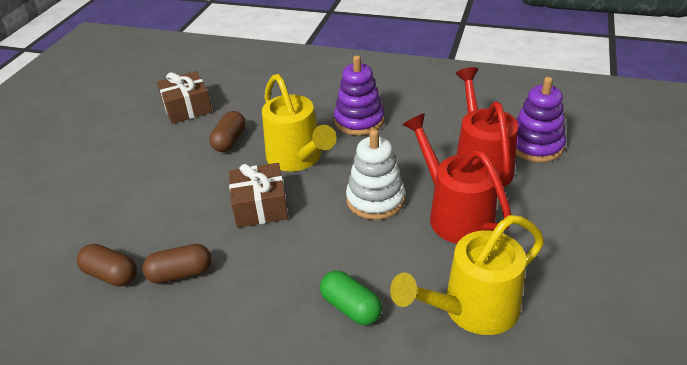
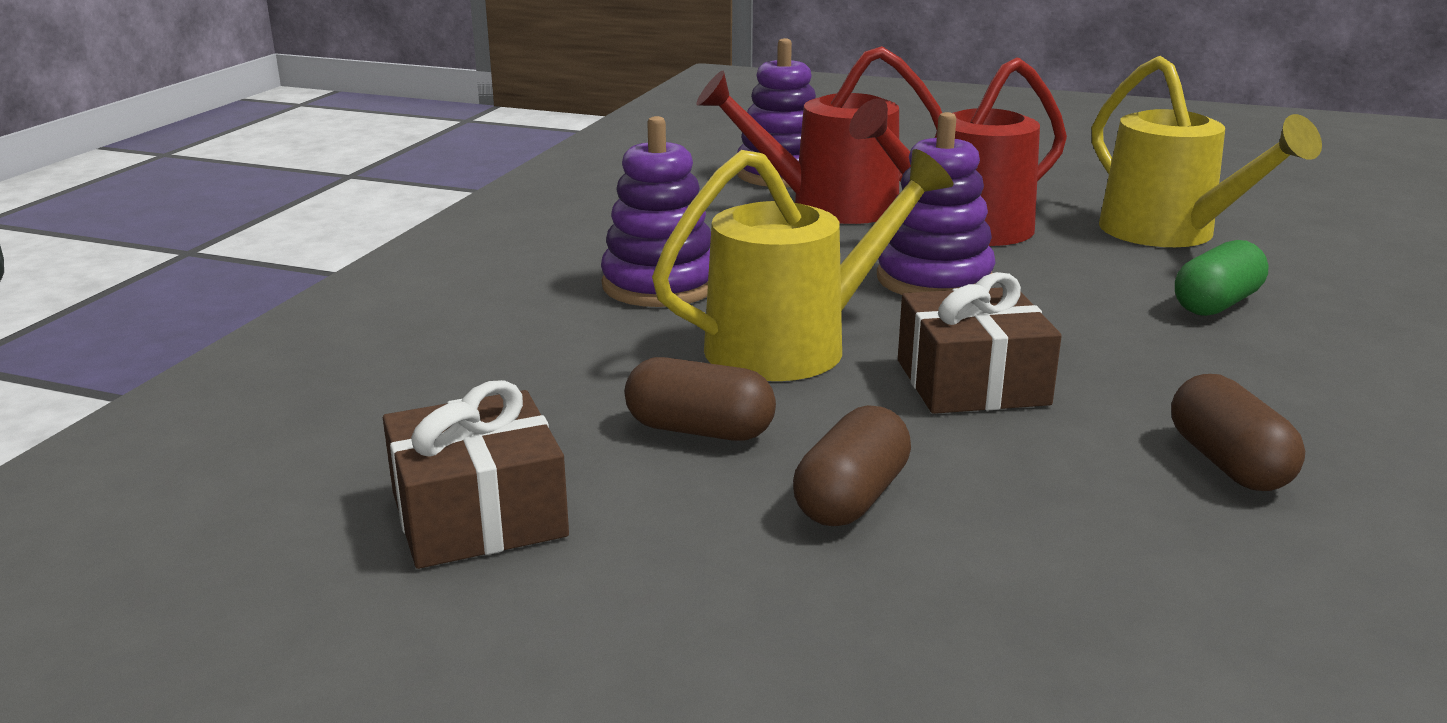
camera: 90 degrees left, 15 degrees down
brown capsule [77,244,137,286] -> brown capsule moved to [793,405,911,526]
white stacking toy [346,129,405,220] -> purple stacking toy [877,112,995,295]

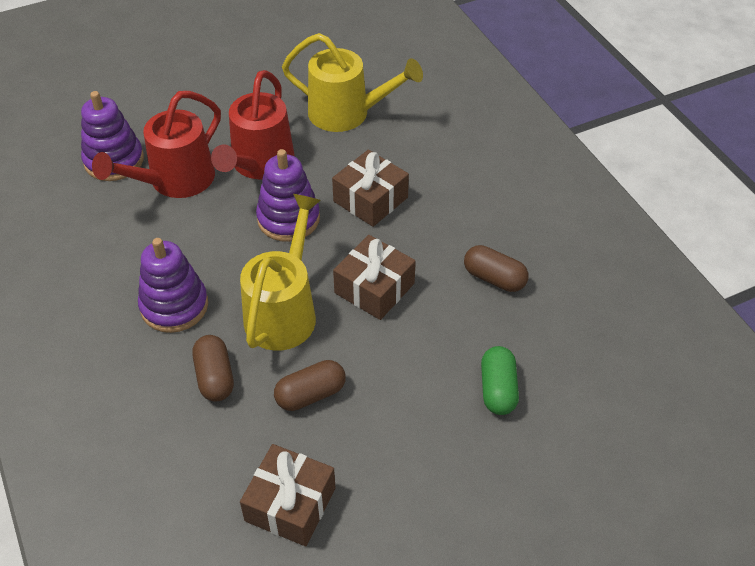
camera: 45 degrees left, 25 degrees up
brown capsule [793,405,911,526] -> brown capsule moved to [192,335,234,402]
green capsule [1175,240,1269,316] -> green capsule moved to [481,346,519,415]
none -> brown gift [332,150,409,227]

